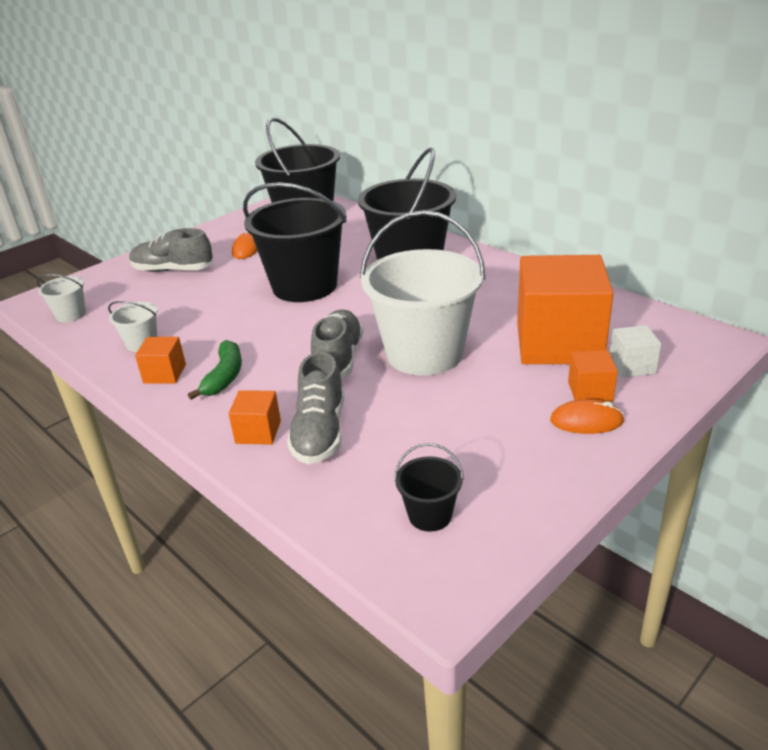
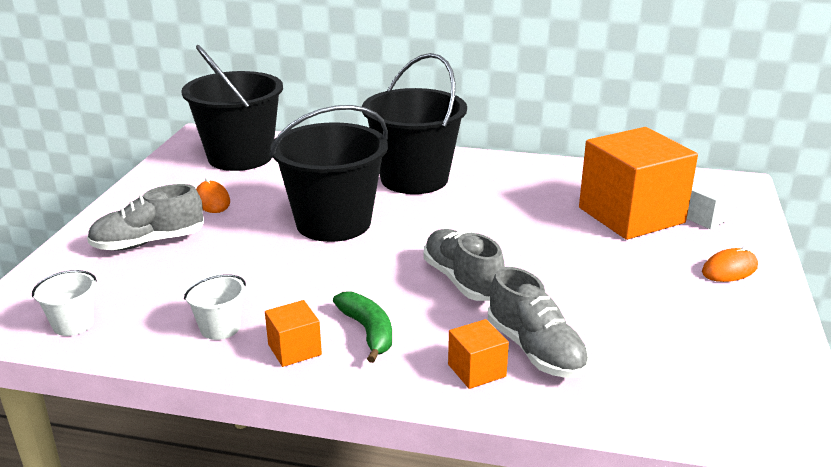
camera: 35 degrees left, 5 degrees down
white bucket [360,210,485,376] -> none
black bucket [394,443,464,532] -> none
orange cube [568,350,618,402] -> none

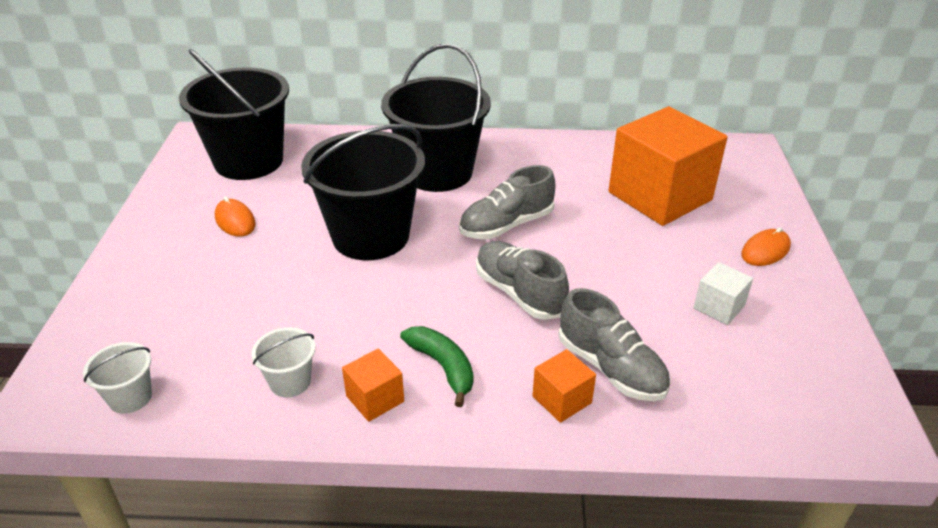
camera: 10 degrees left, 10 degrees up
grey shoe [87,184,204,251] -> grey shoe moved to [459,165,555,239]
white cube [687,180,735,229] -> white cube moved to [694,262,753,325]

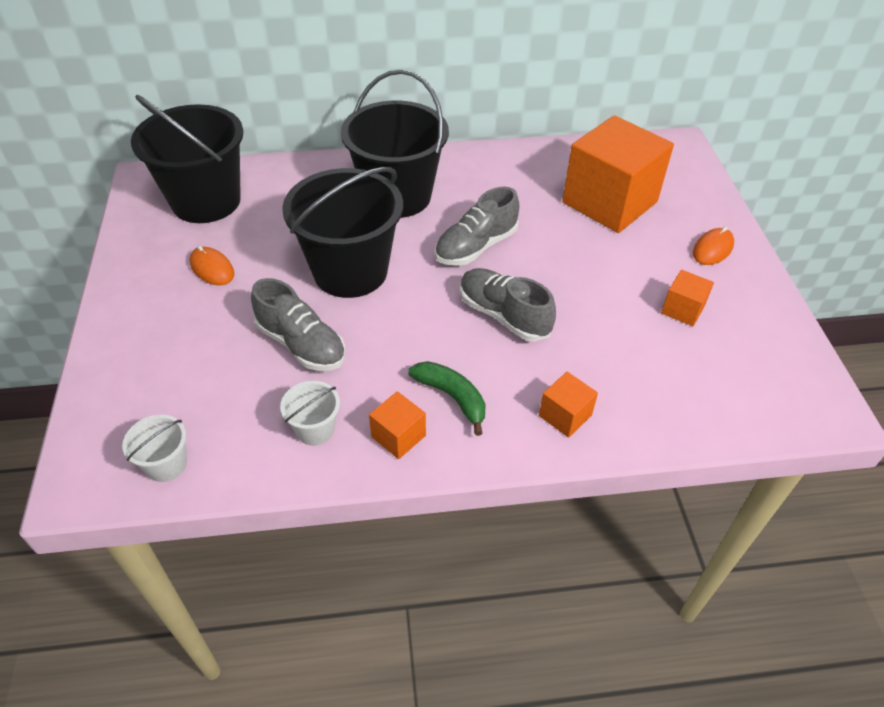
camera: 10 degrees left, 10 degrees up
grey shoe [558,288,670,401] -> grey shoe moved to [251,278,346,371]
white cube [694,262,753,325] -> orange cube [661,270,714,326]

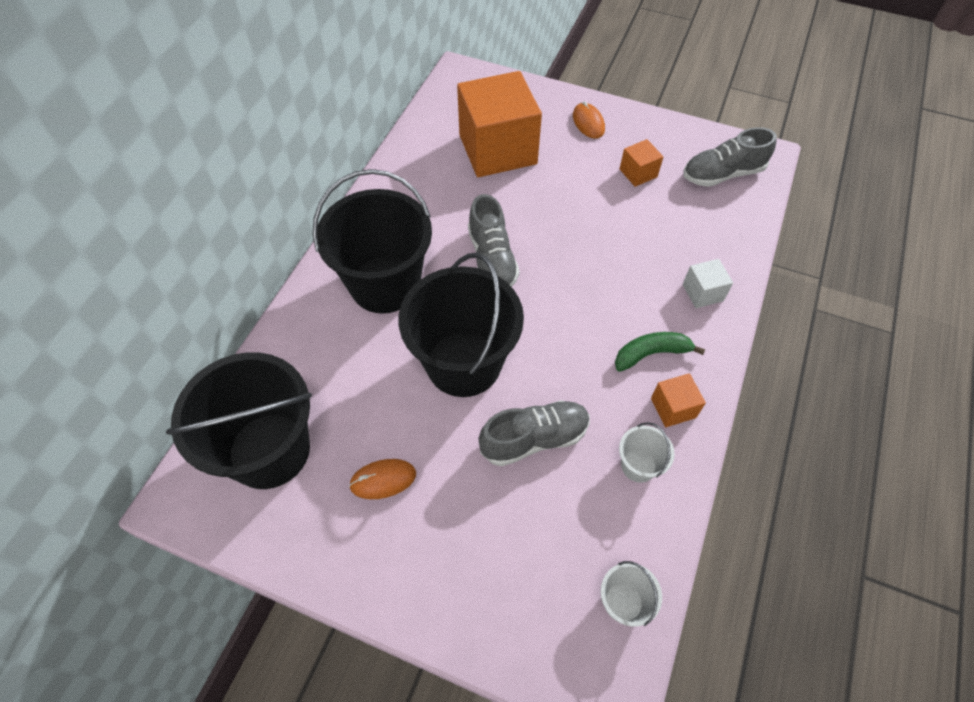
camera: 60 degrees left, 10 degrees up
grey shoe [460,268,556,341] -> grey shoe moved to [683,127,777,187]
orange cube [539,372,598,438] -> white cube [683,259,733,308]

